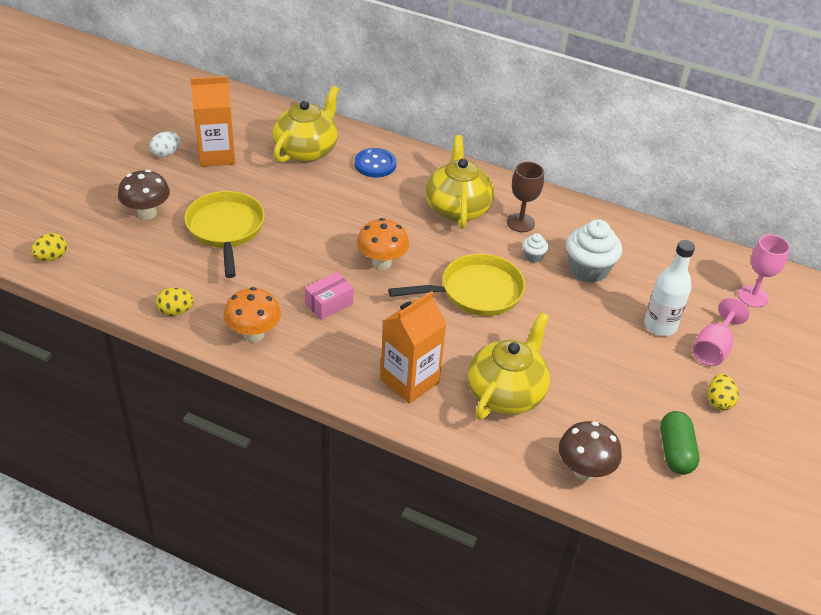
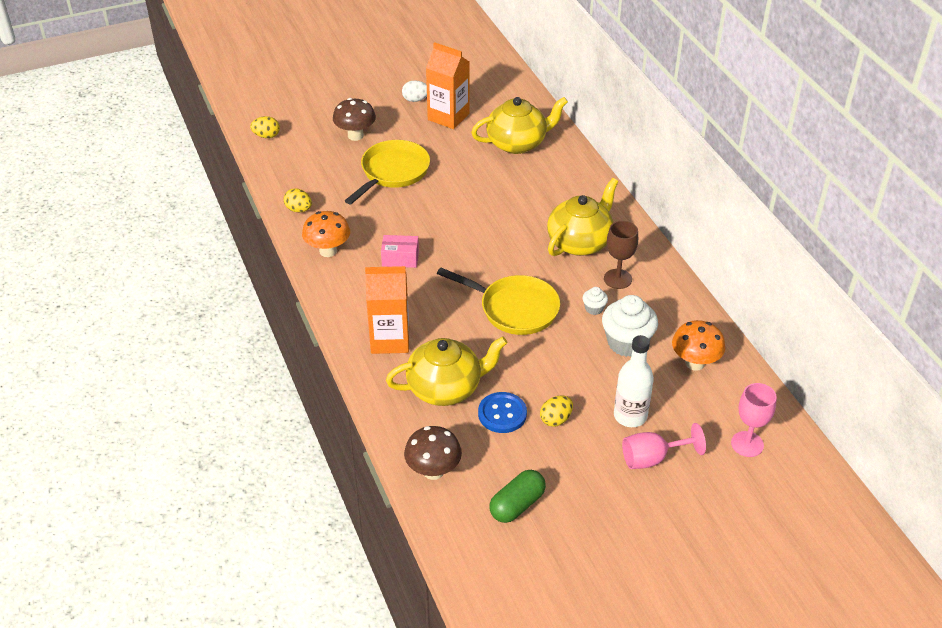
camera: 45 degrees right, 0 degrees up
blue button [355,148,396,177] -> blue button moved to [478,392,527,433]
orange mushroom [357,218,409,269] -> orange mushroom moved to [672,320,725,371]
yellow egg [708,374,739,410] -> yellow egg moved to [540,396,573,427]

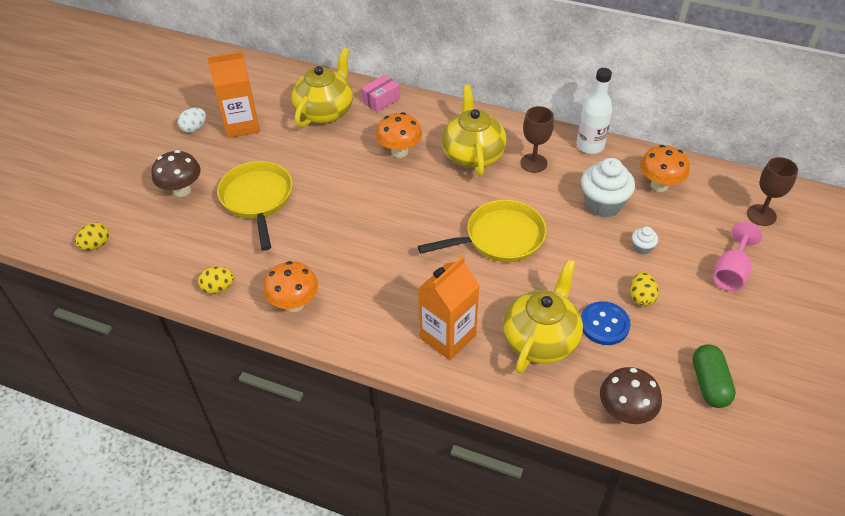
camera: 45 degrees left, 5 degrees up
pink box [381,235,419,268] -> pink box moved to [361,75,400,112]
white cupcake [583,287,608,315] -> white cupcake moved to [632,226,658,255]
white bottle [614,335,654,427] -> white bottle moved to [576,68,613,154]
pink goblet [731,383,777,457] -> brown goblet [747,157,798,226]
none -> orange mushroom [376,112,422,158]

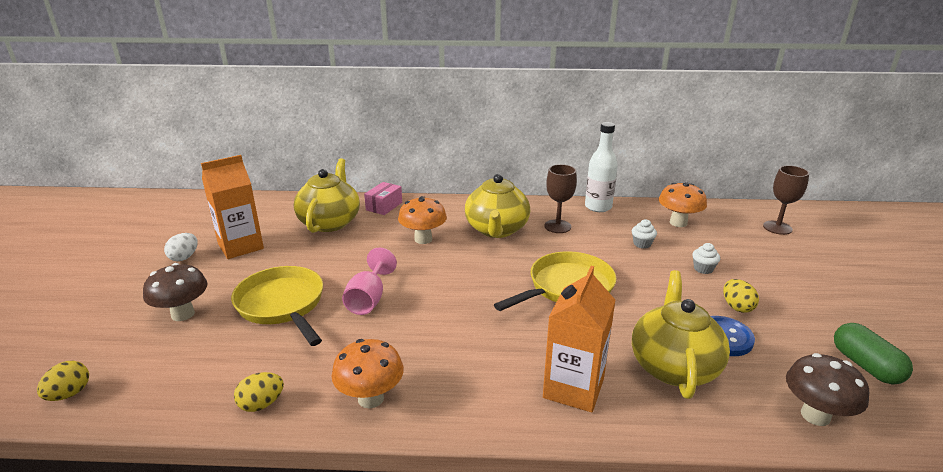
camera: 20 degrees left, 20 degrees down
yellow teapot [442,85,507,176] -> yellow teapot turned 150 degrees counterclockwise [465,174,530,238]
white cupcake [581,158,635,217] -> white cupcake [632,219,657,249], size x0.47
pink goblet [713,222,763,291] -> pink goblet moved to [342,248,397,315]

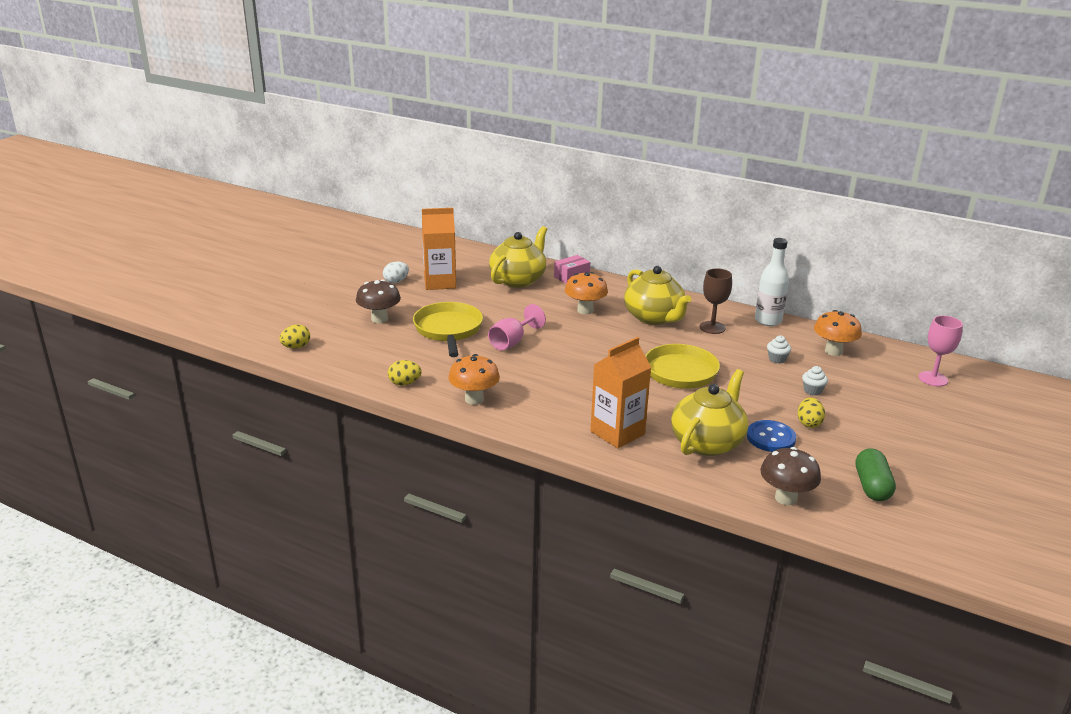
camera: 25 degrees right, 0 degrees up
yellow teapot [465,174,530,238] -> yellow teapot turned 60 degrees counterclockwise [624,266,691,325]
brown goblet [763,165,809,235] -> pink goblet [919,315,963,387]

